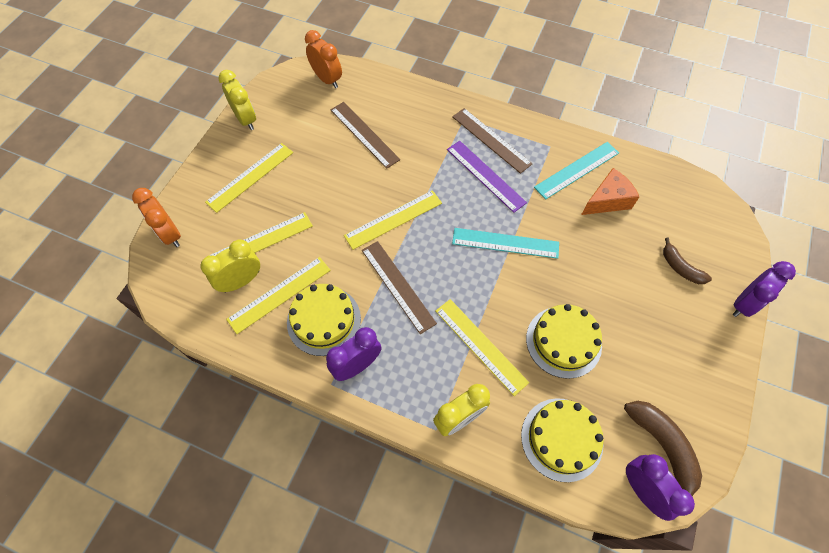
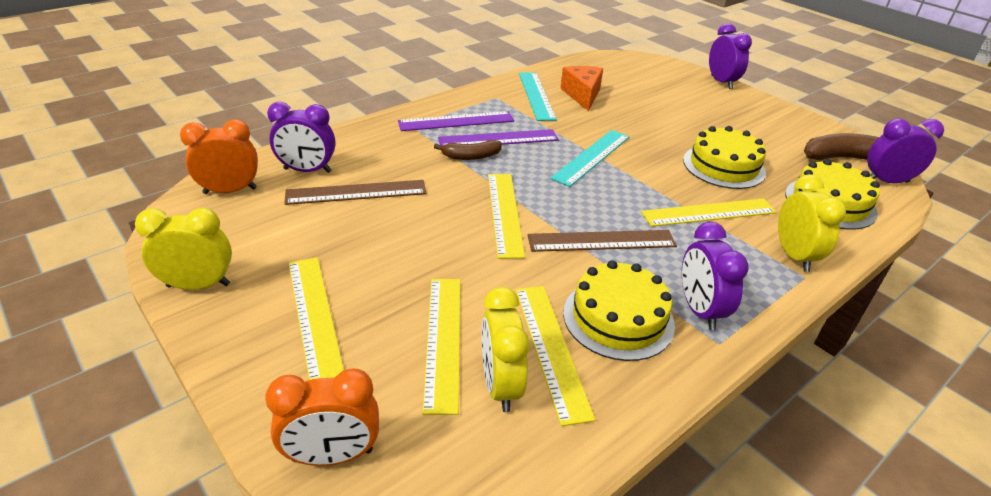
camera: 65 degrees left, 25 degrees down
brown ruler [452,108,533,174] -> purple ruler [398,111,514,131]
brown banana [663,238,712,284] -> brown banana moved to [434,140,502,160]
none -> purple clock [267,102,335,173]

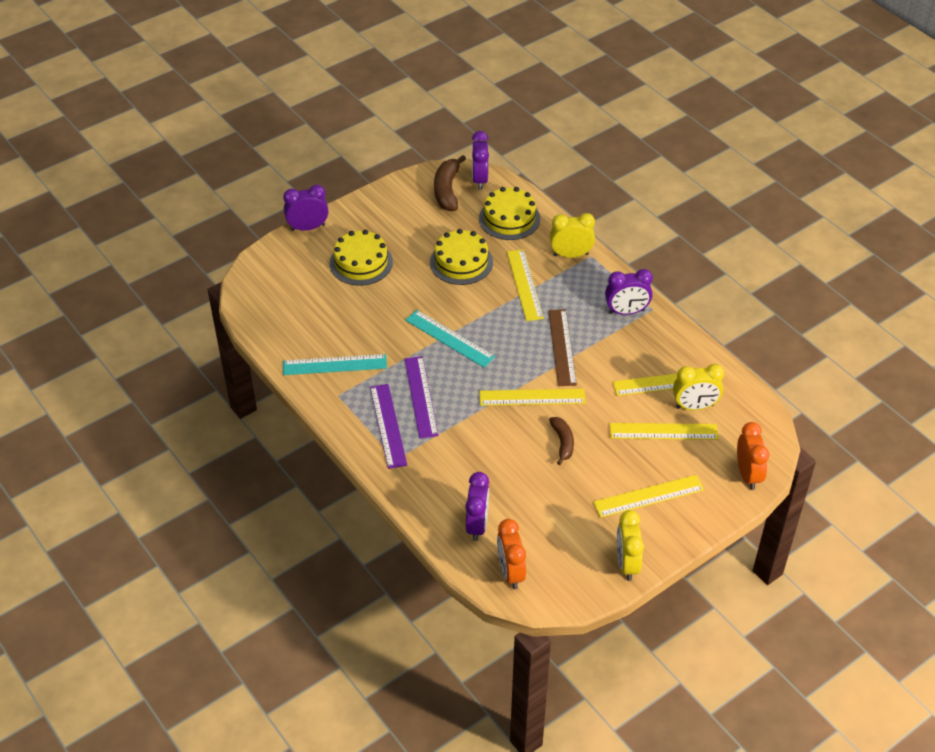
camera: 85 degrees left, 10 degrees up
brown ruler [284,180,426,205] -> none
brown banana [434,140,502,160] -> brown banana moved to [549,417,574,465]
orange cheese [560,66,603,111] -> none
yellow cake [563,260,675,361] -> yellow cake moved to [330,230,393,286]

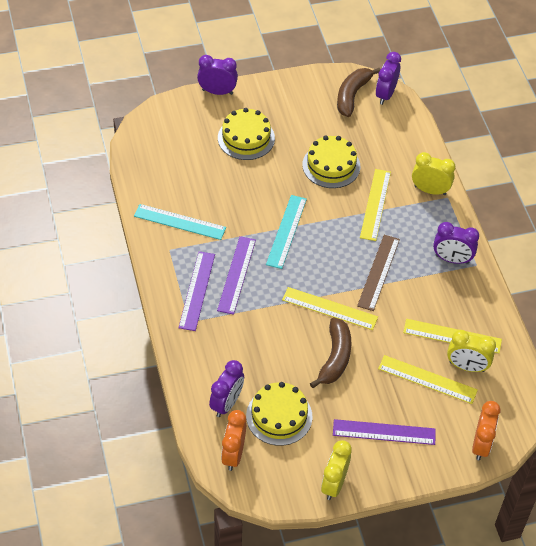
camera: 20 degrees right, 5 degrees up
turquoise ruler [405,310,495,368] -> turquoise ruler turned 45 degrees clockwise [266,195,307,269]
yellow cake [479,187,540,240] -> yellow cake moved to [246,382,312,446]
brown banana [549,417,574,465] -> brown banana [310,318,351,388], size x1.57
yellow ruler [593,475,704,518] -> purple ruler [333,419,436,445]

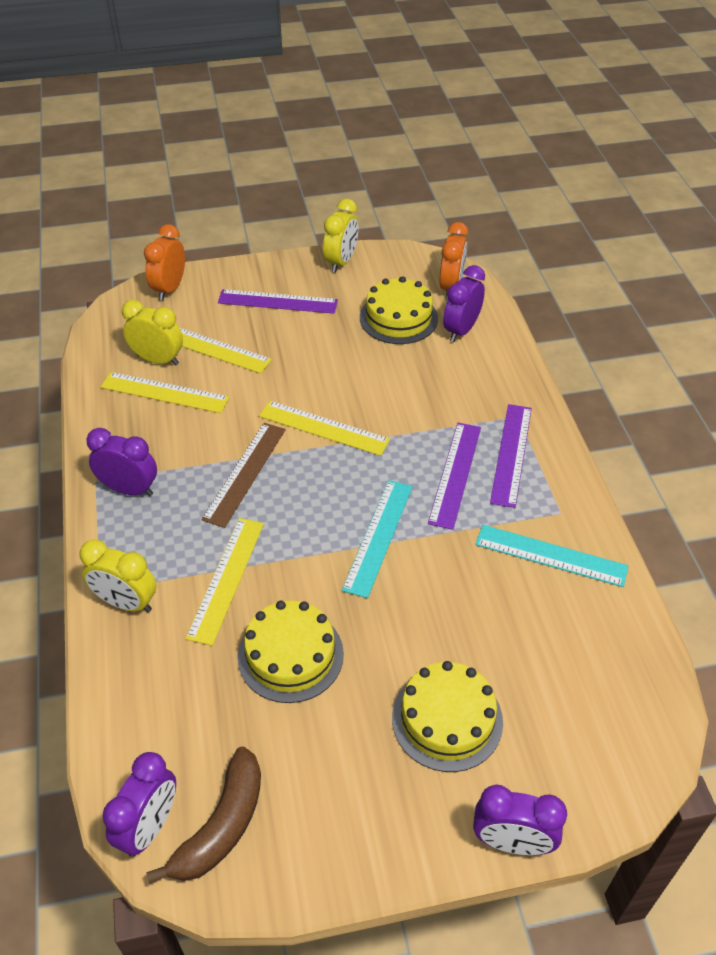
camera: 175 degrees left, 5 degrees down
brown banana [310,318,351,388] -> none

